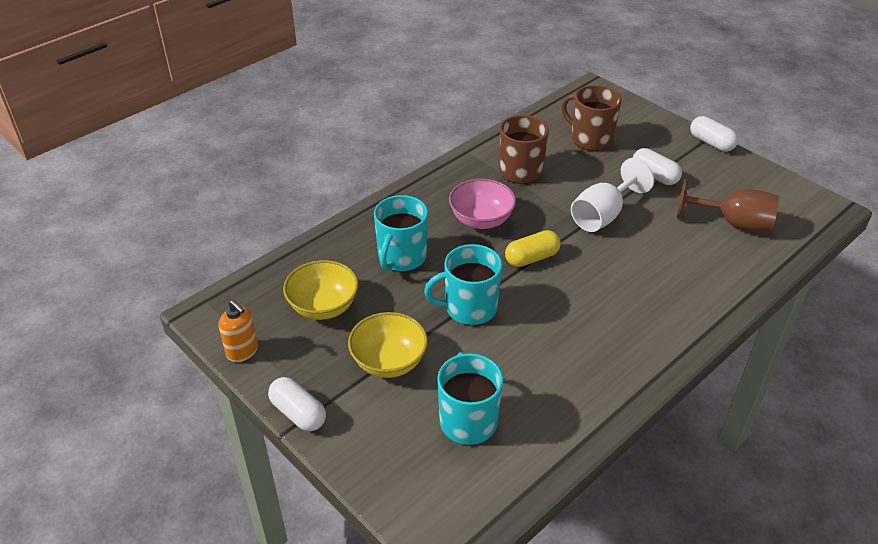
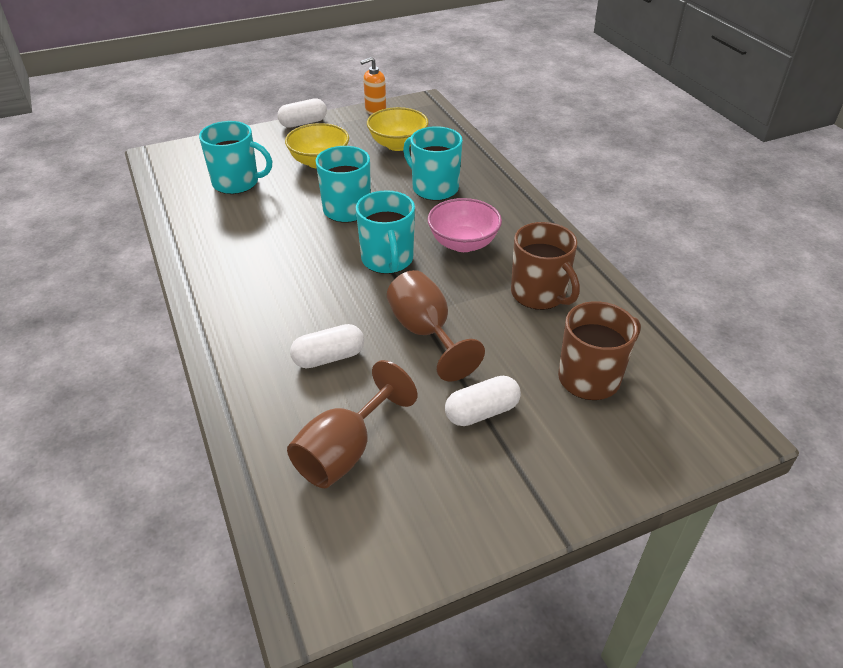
camera: 110 degrees right, 0 degrees up
yellow capsule [505,230,561,267] -> turquoise mug [356,190,415,274]
white goblet [571,158,654,232] -> brown goblet [387,270,485,381]
white capsule [690,116,738,152] -> white capsule moved to [290,324,364,368]

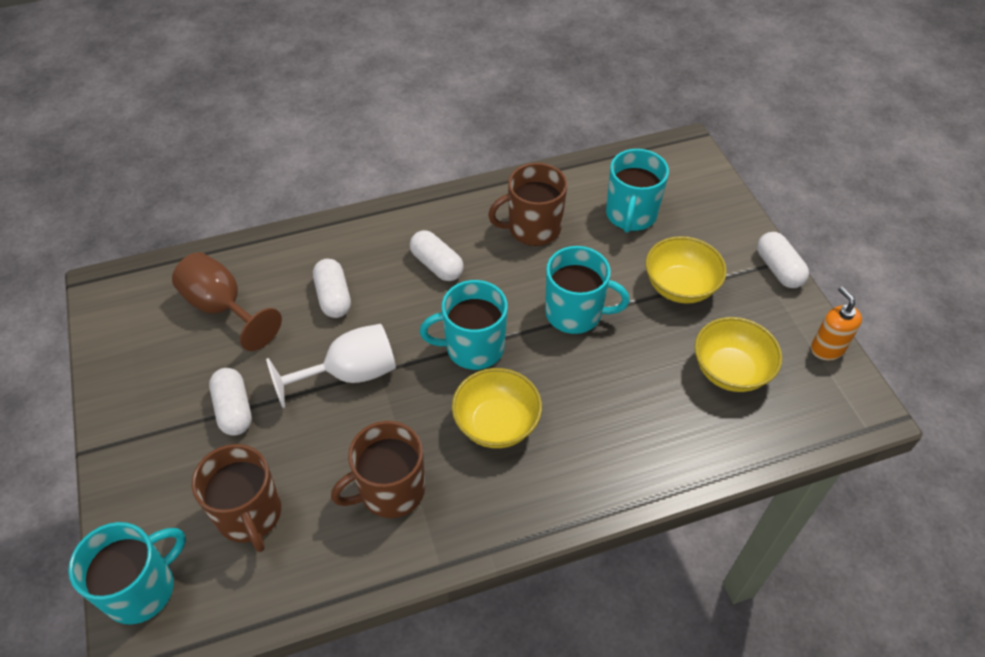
camera: 95 degrees right, 10 degrees up
brown goblet [387,270,485,381] -> white goblet [266,324,396,408]
turquoise mug [403,126,463,201] -> turquoise mug moved to [68,522,186,625]
pink bowl [427,198,502,252] -> yellow bowl [452,368,542,448]
none -> white capsule [410,230,464,281]
none -> brown mug [488,163,567,246]

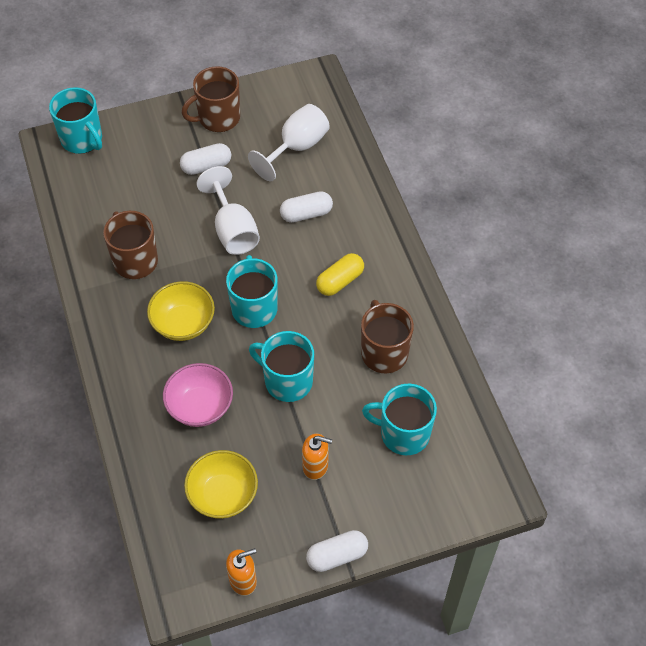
camera: 90 degrees right, 5 degrees up
brown goblet [172,252,282,351] -> white goblet [248,104,330,181]
brown mug [192,444,281,552] -> brown mug moved to [182,66,240,132]
white capsule [410,230,464,281] -> yellow capsule [316,253,364,296]
turquoise mug [545,246,630,334] -> turquoise mug turned 105 degrees clockwise [249,331,314,402]
yellow bowl [646,236,727,304] -> orange soap dispenser [302,434,332,480]
none -> pink bowl [163,363,233,427]

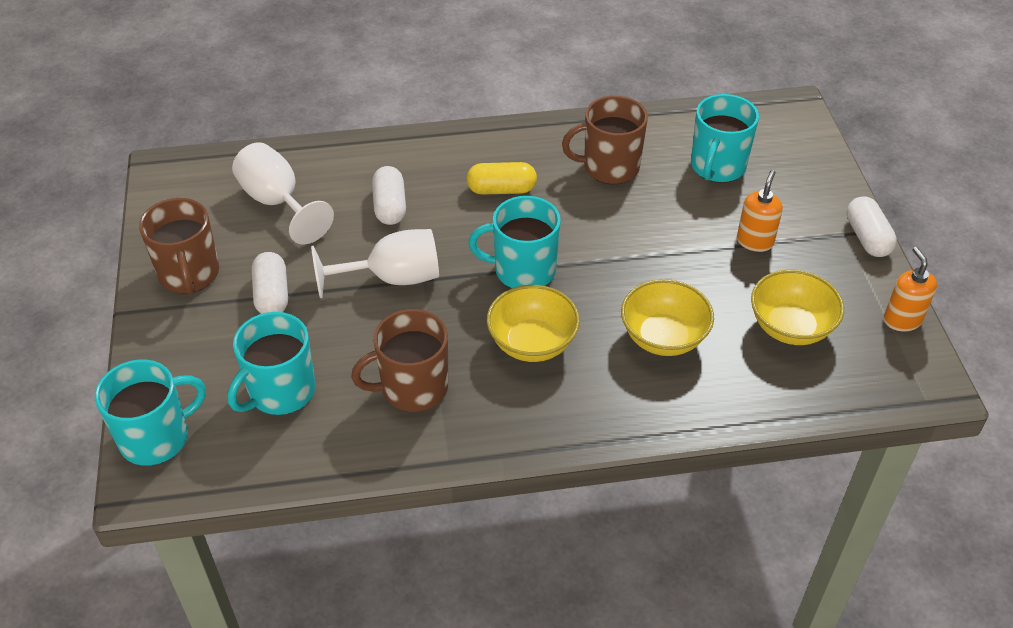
camera: 80 degrees left, 10 degrees down
pink bowl [163,363,233,427] -> yellow bowl [621,279,714,356]
turquoise mug [249,331,314,402] -> turquoise mug moved to [228,312,315,415]
yellow capsule [316,253,364,296] -> yellow capsule turned 60 degrees counterclockwise [466,162,537,195]

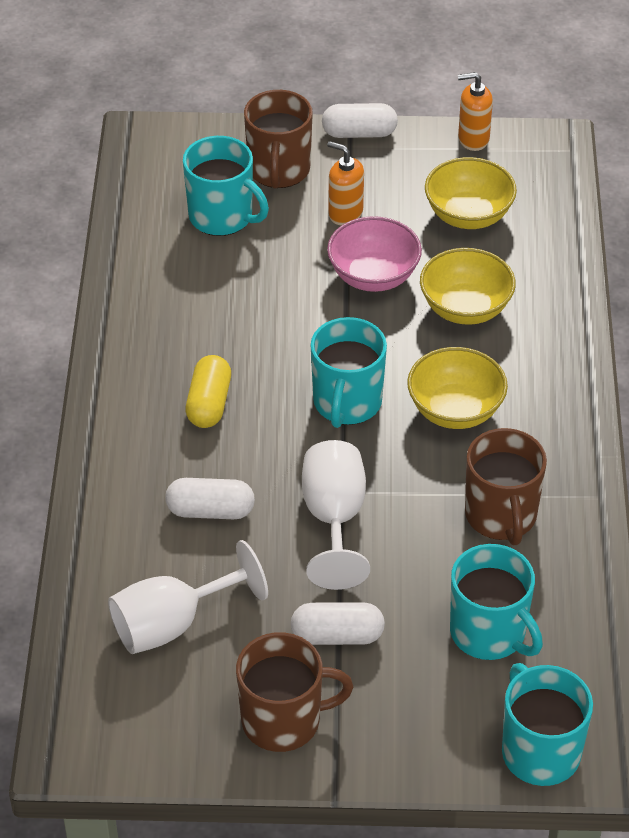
camera: 80 degrees left, 0 degrees up
brown mug [562,96,648,184] -> brown mug moved to [244,90,313,189]
none -> pink bowl [327,216,422,292]

